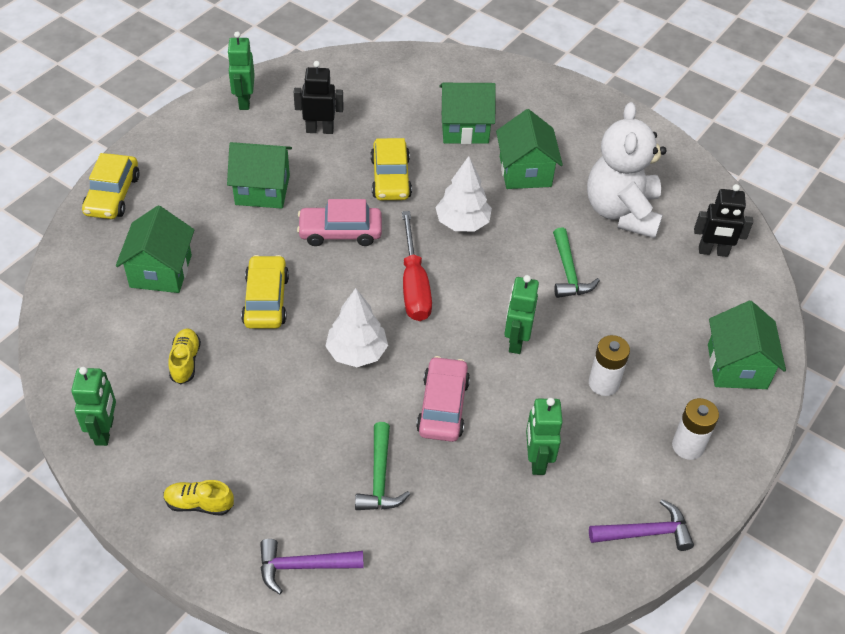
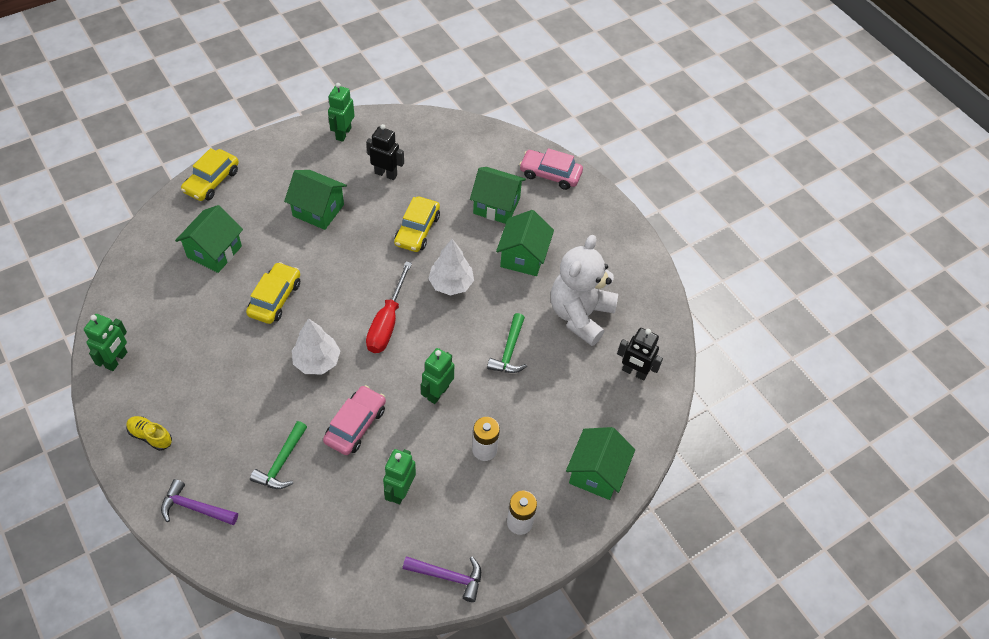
camera: 20 degrees right, 5 degrees up
yellow shoe [168,328,201,384] -> none
pink car [297,199,382,246] -> pink car moved to [519,148,583,190]

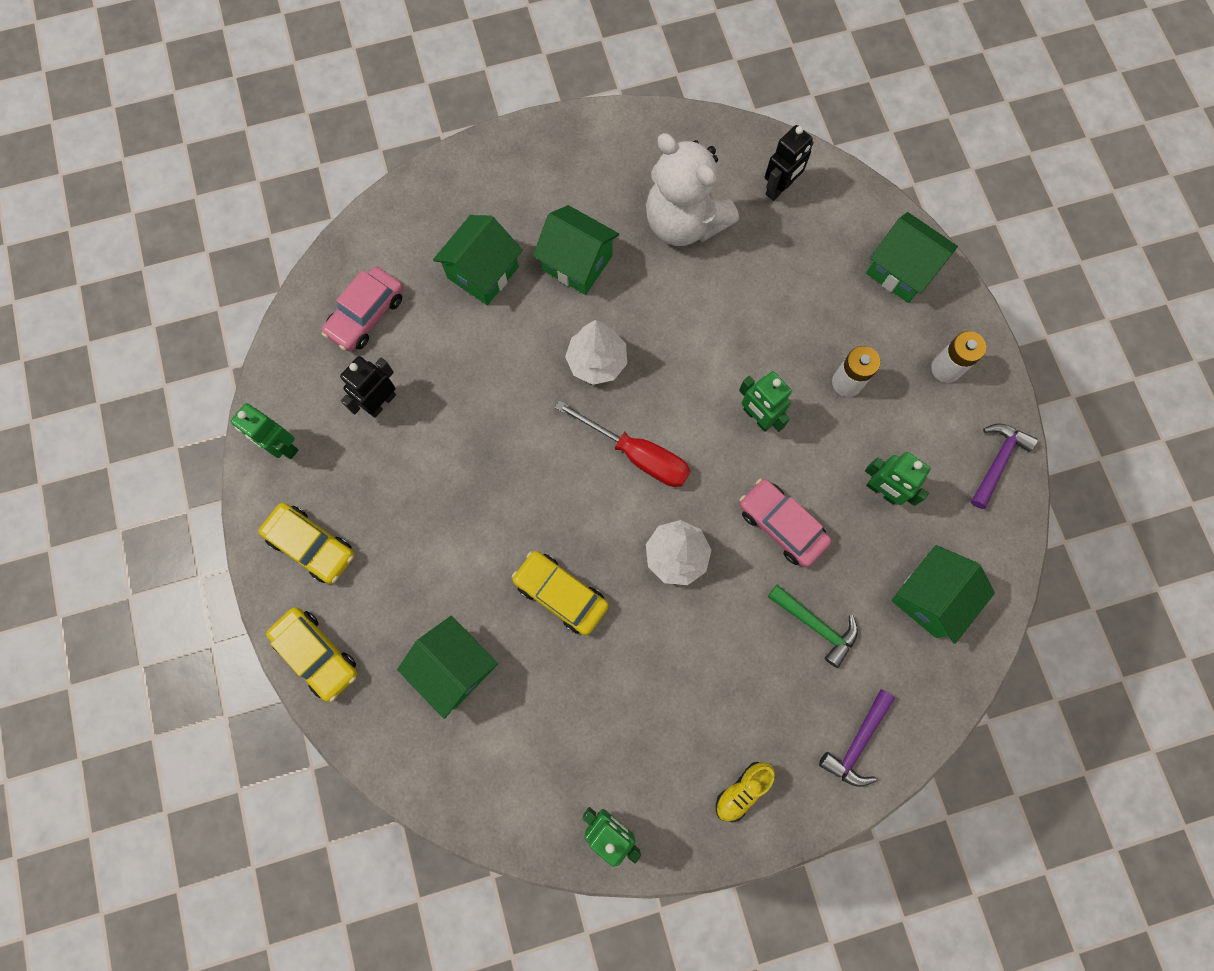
camera: 70 degrees left, 20 degrees up
green house [284,170,347,230] -> green house moved to [891,545,995,644]
yellow car [394,196,440,252] -> yellow car moved to [259,503,354,584]
green hammer [487,313,527,373] -> none
pink car [519,148,583,190] -> pink car moved to [321,267,403,352]

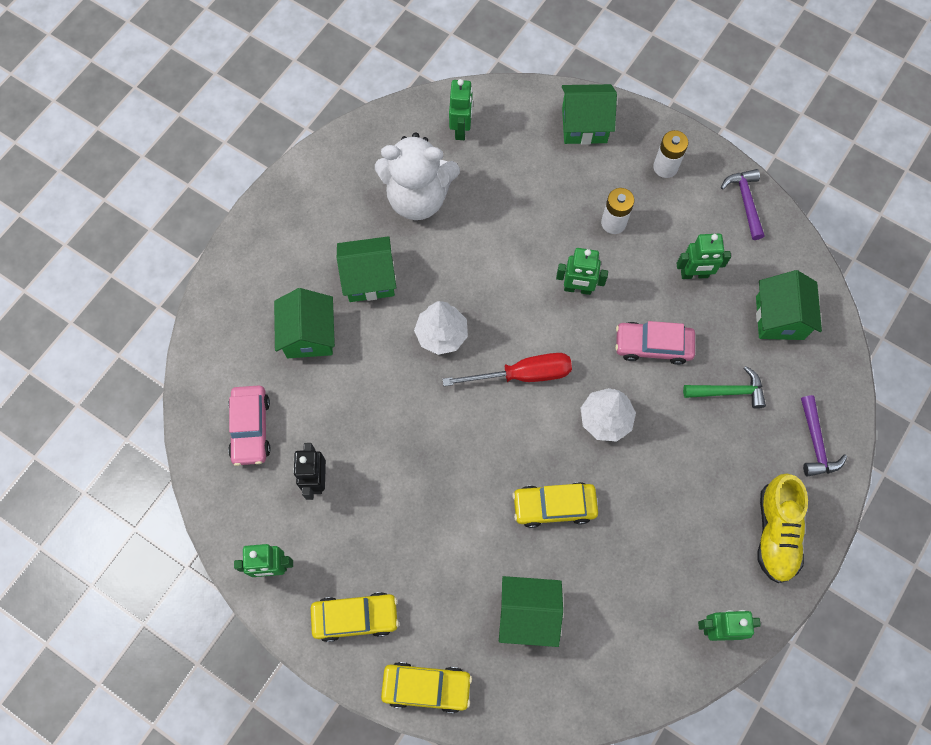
camera: 40 degrees left, 5 degrees down
yellow shoe [716,762,775,822] -> yellow shoe [758,474,808,583], size x1.74
black robot [765,125,813,201] -> green robot [449,79,473,140]

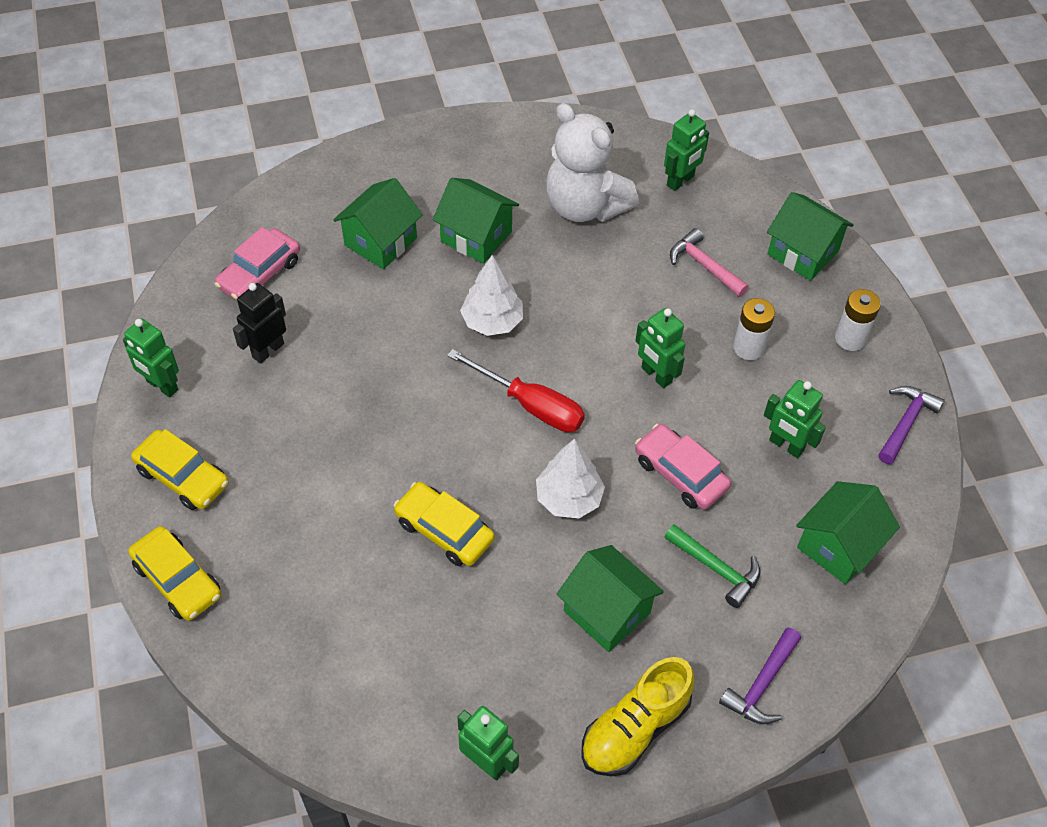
camera: 40 degrees right, 15 degrees down
green house [499,576,563,647] -> green house moved to [557,545,664,652]
none -> pink hammer [670,228,749,297]

